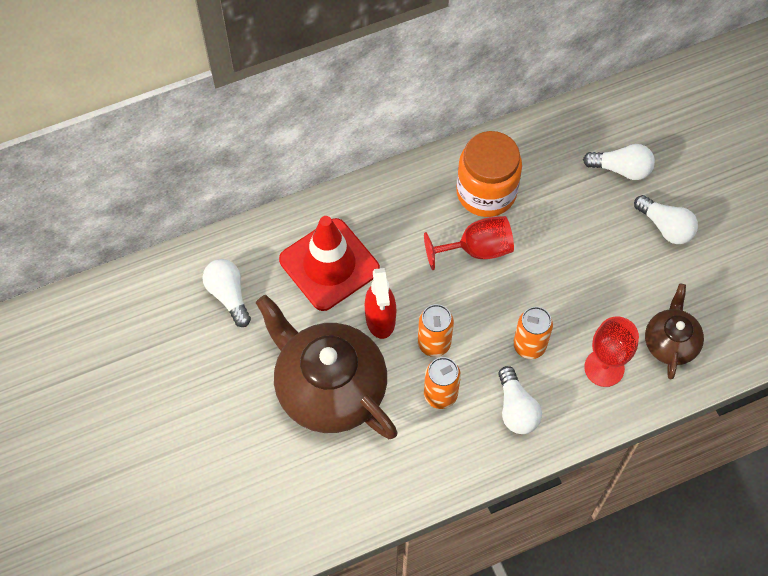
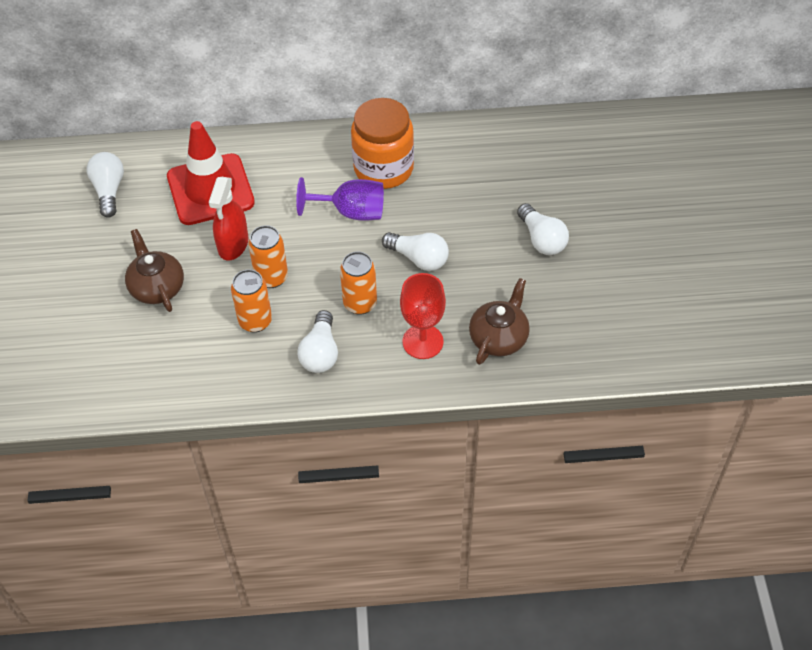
camera: 20 degrees right, 10 degrees down
brown teapot [256,295,398,439] -> brown teapot [125,229,184,312], size x0.53
red goblet [424,216,514,270] -> purple goblet [296,177,384,221]
white light bulb [583,144,655,180] -> white light bulb moved to [382,232,449,271]

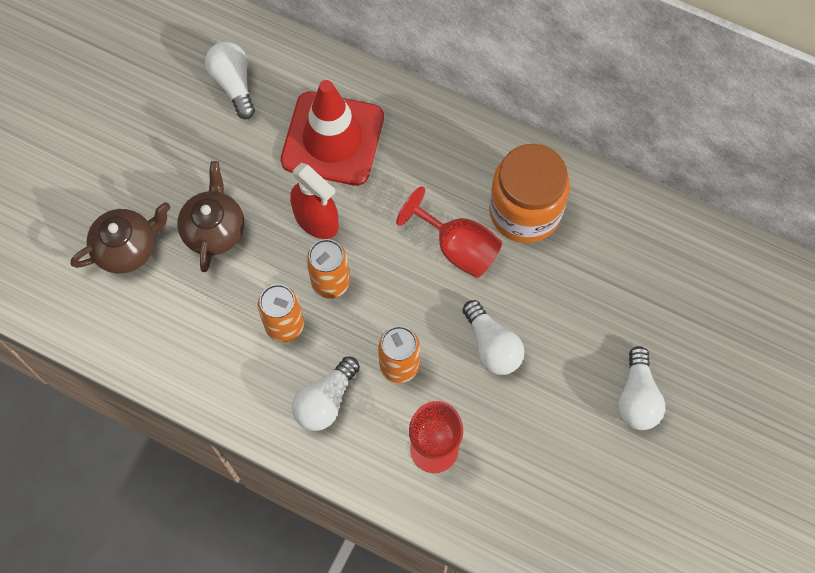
camera: 30 degrees right, 15 degrees up
white light bulb [87,152,124,218] -> white light bulb turned 45 degrees counterclockwise [205,41,255,119]
red spray bottle [209,177,249,260] -> red spray bottle turned 90 degrees counterclockwise [290,163,338,239]
purple goblet [296,177,384,221] -> red goblet [396,186,503,278]
brown teapot [469,278,530,365] -> brown teapot moved to [71,202,170,274]

